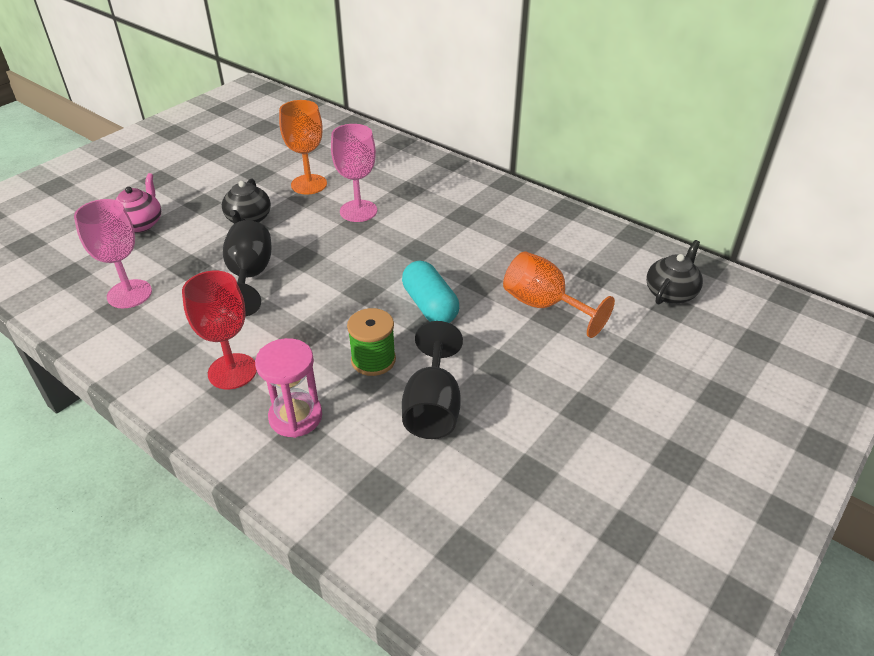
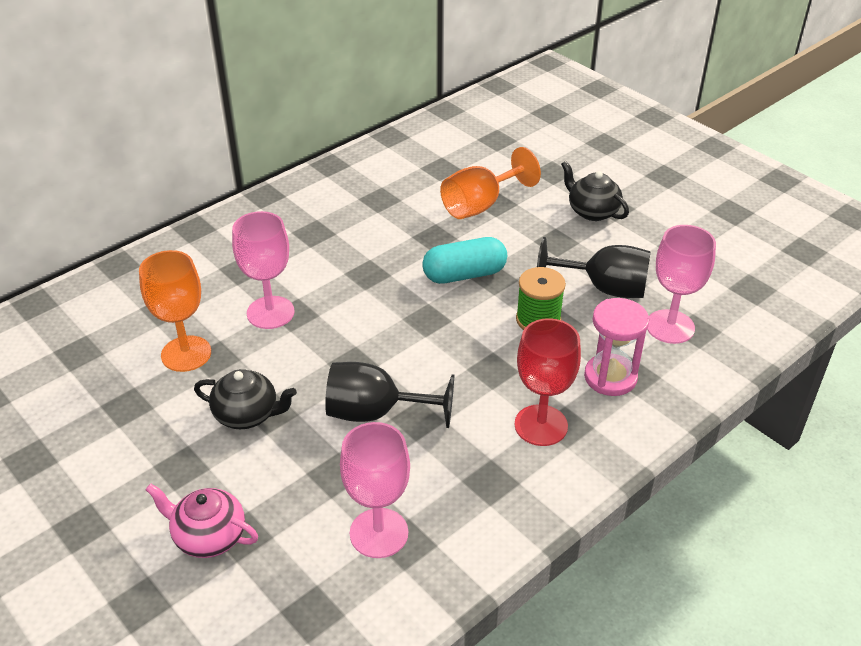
camera: 80 degrees left, 0 degrees up
black teapot [646,240,703,305] -> black teapot moved to [561,161,629,221]
none -> pink goblet [647,225,716,344]

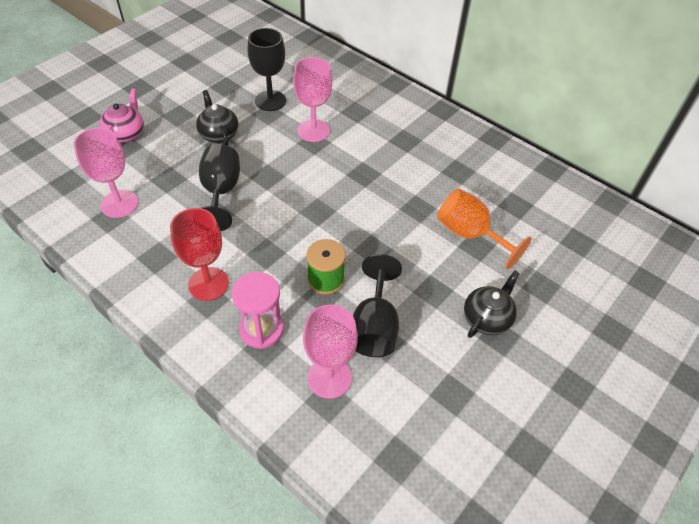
camera: 80 degrees right, 10 degrees up
orange goblet [139,250,211,372] -> black goblet [248,28,286,111]
black teapot [194,369,297,429] -> black teapot turned 150 degrees clockwise [196,90,238,146]
turquoise capsule [422,237,507,284] -> none

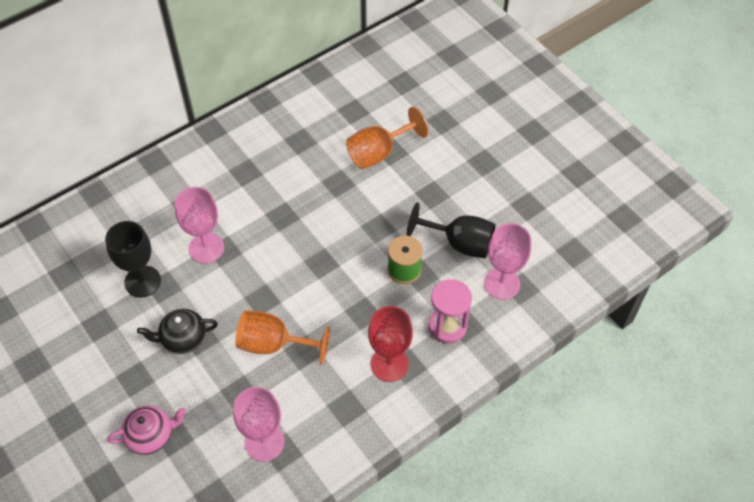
camera: 75 degrees left, 5 degrees up
pink teapot [100,89,144,143] -> pink teapot turned 135 degrees clockwise [107,406,187,455]
black goblet [199,144,240,231] -> orange goblet [236,310,330,364]
black teapot [464,271,520,338] -> none

